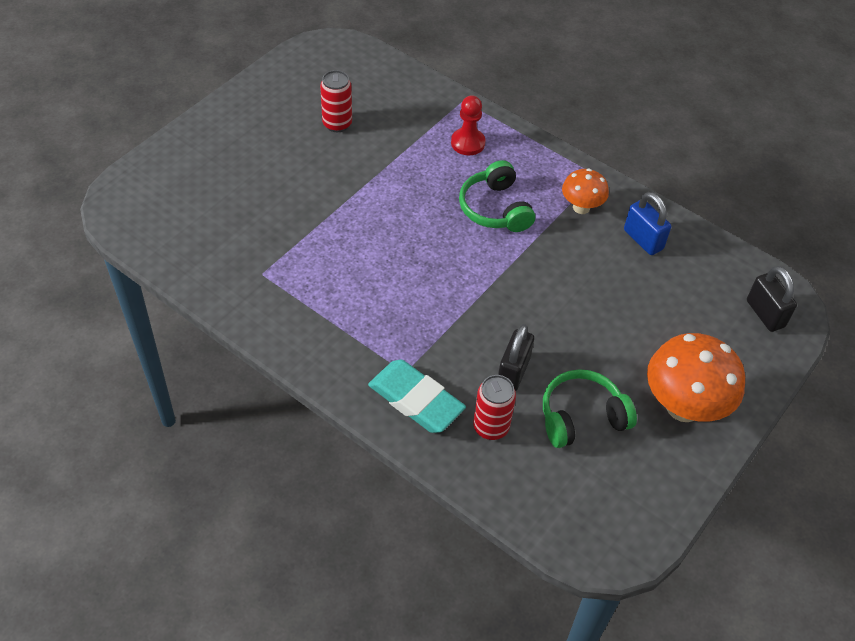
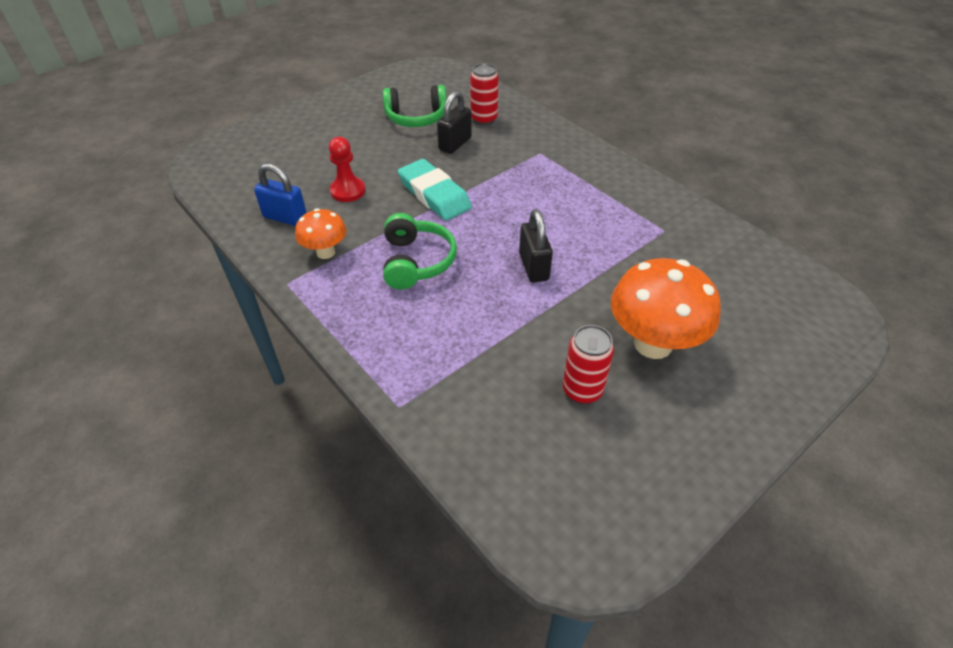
camera: 165 degrees left, 5 degrees down
turquoise eraser [368,360,466,433] -> turquoise eraser moved to [398,159,472,221]
red pawn [451,95,485,155] -> red pawn moved to [329,137,365,202]
blue padlock [624,192,671,255] -> blue padlock turned 45 degrees counterclockwise [254,163,307,226]
orange mushroom [647,333,745,422] -> orange mushroom moved to [611,258,721,359]
black padlock [747,266,797,332] -> black padlock moved to [519,209,553,283]

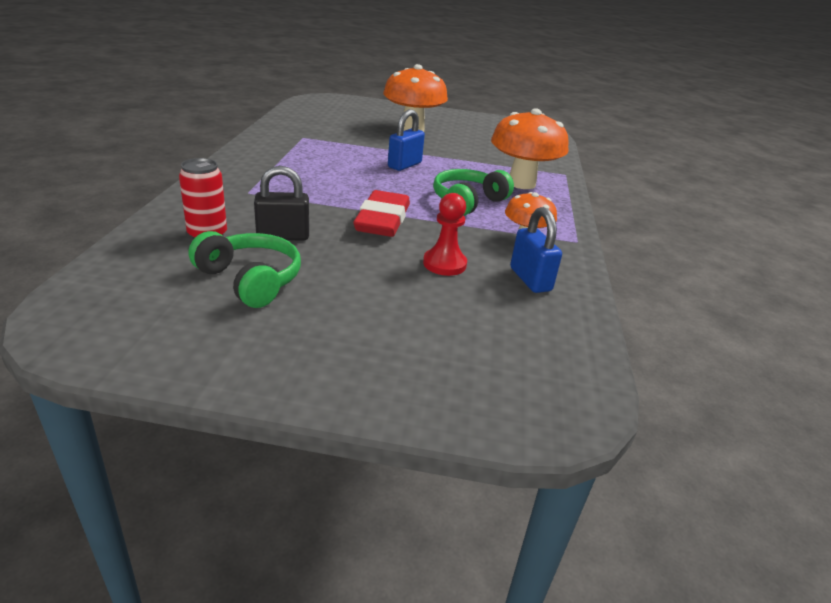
camera: 135 degrees left, 15 degrees down
turquoise eraser [398,159,472,221] -> red eraser [353,190,410,237]
black padlock [519,209,553,283] -> blue padlock [388,109,425,171]
red can [563,325,614,404] -> none
none -> orange mushroom [491,108,568,189]

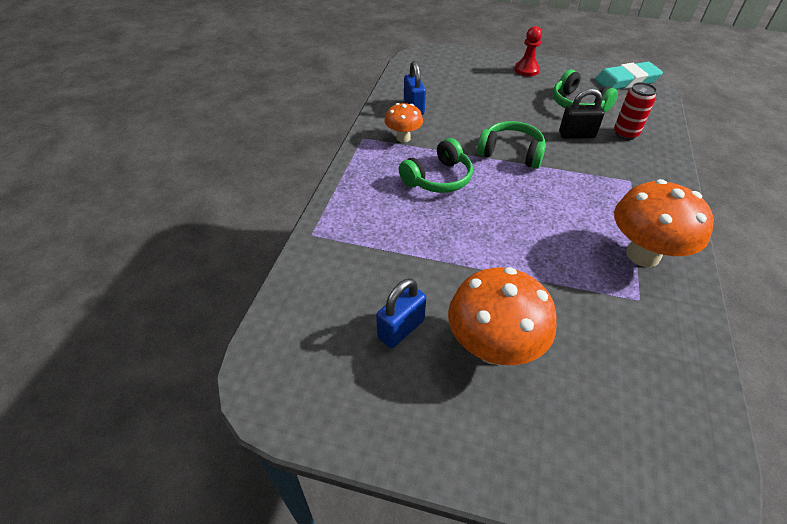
camera: 170 degrees left, 15 degrees up
red eraser [353,190,410,237] -> green headphones [477,121,546,169]
blue padlock [388,109,425,171] -> blue padlock moved to [376,278,426,348]
red pawn [423,193,467,276] -> red pawn moved to [514,26,542,77]
orange mushroom [491,108,568,189] -> orange mushroom moved to [614,179,714,267]
none -> turquoise eraser [595,62,663,89]

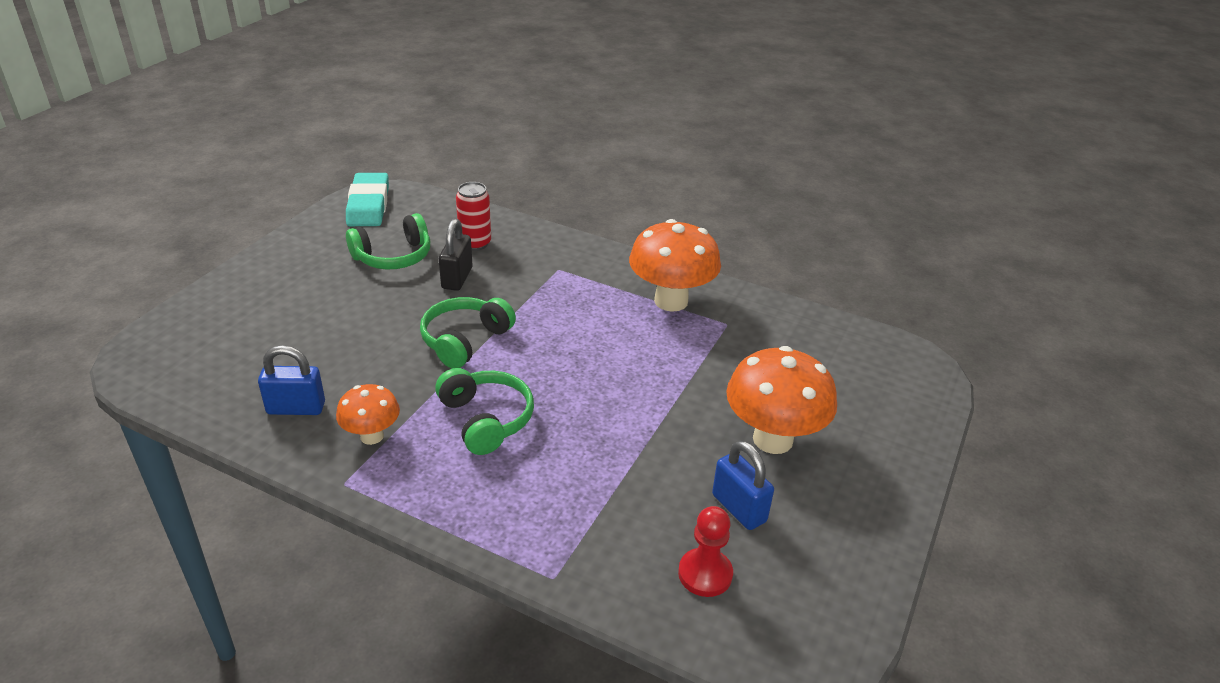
camera: 80 degrees left, 10 degrees down
red pawn [514,26,542,77] -> red pawn moved to [678,506,733,597]

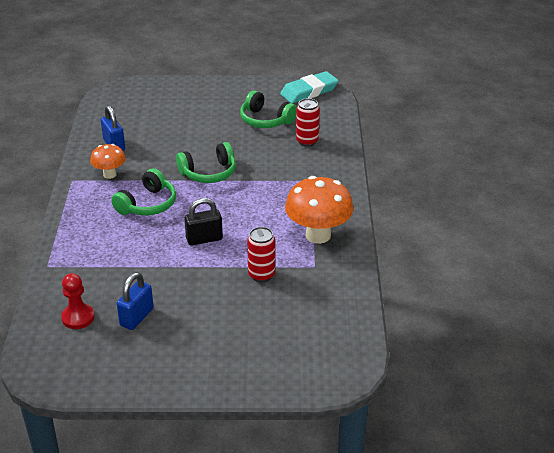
camera: 65 degrees right, 0 degrees up
green headphones [420,297,516,369] -> green headphones turned 150 degrees clockwise [176,142,236,183]
black padlock [439,219,473,291] -> black padlock moved to [184,198,223,246]
orange mushroom [726,346,837,454] -> none
none -> red can [247,227,275,282]

